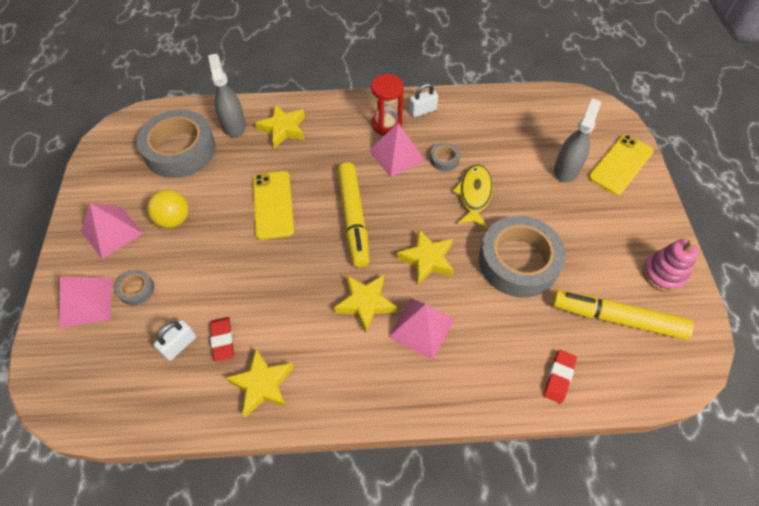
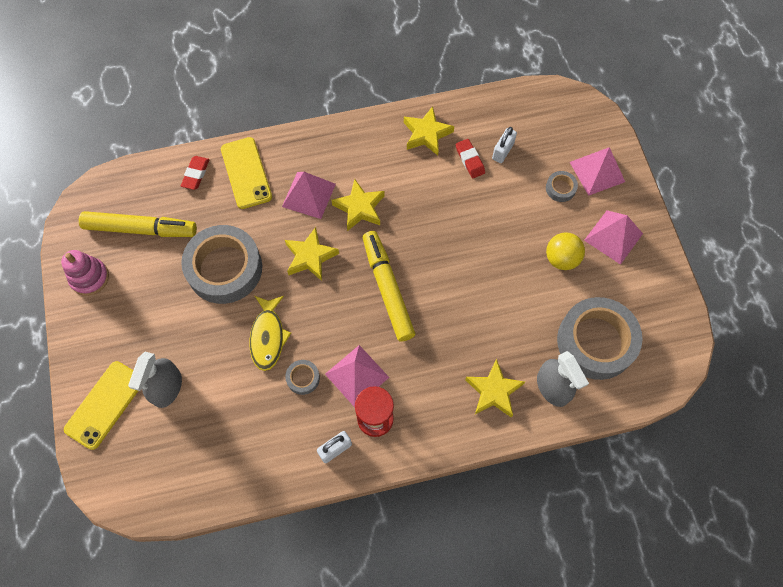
camera: 170 degrees right, 10 degrees up
yellow phone [253,171,294,240] -> yellow phone moved to [221,137,272,209]

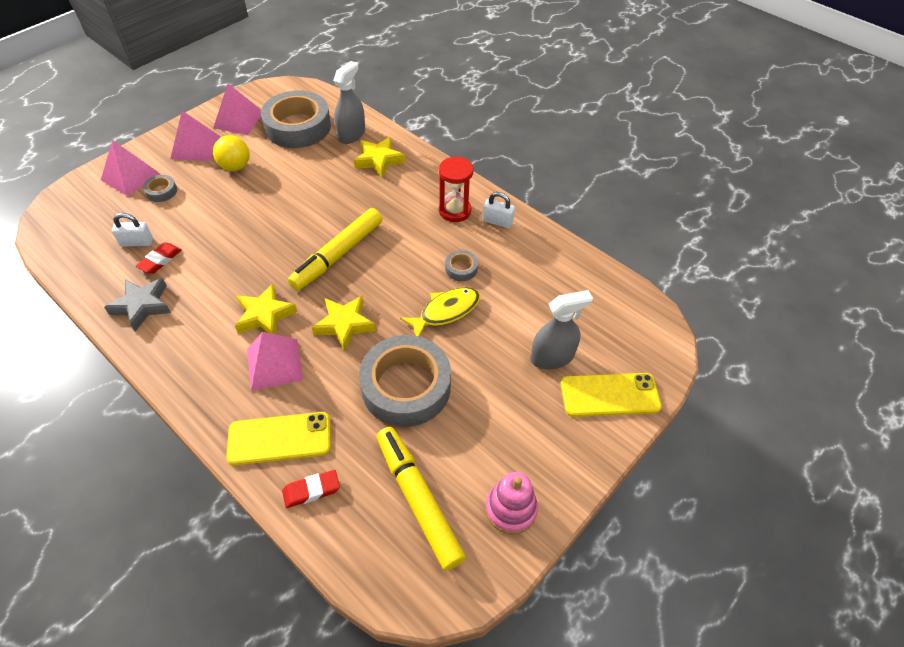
camera: 125 degrees left, 15 degrees down
yellow phone [221,137,272,209] -> yellow phone turned 45 degrees clockwise [226,412,331,465]
pink pyramid [325,345,389,407] -> pink pyramid moved to [213,83,261,135]
yellow star [404,106,454,156] -> grey star [104,278,171,332]

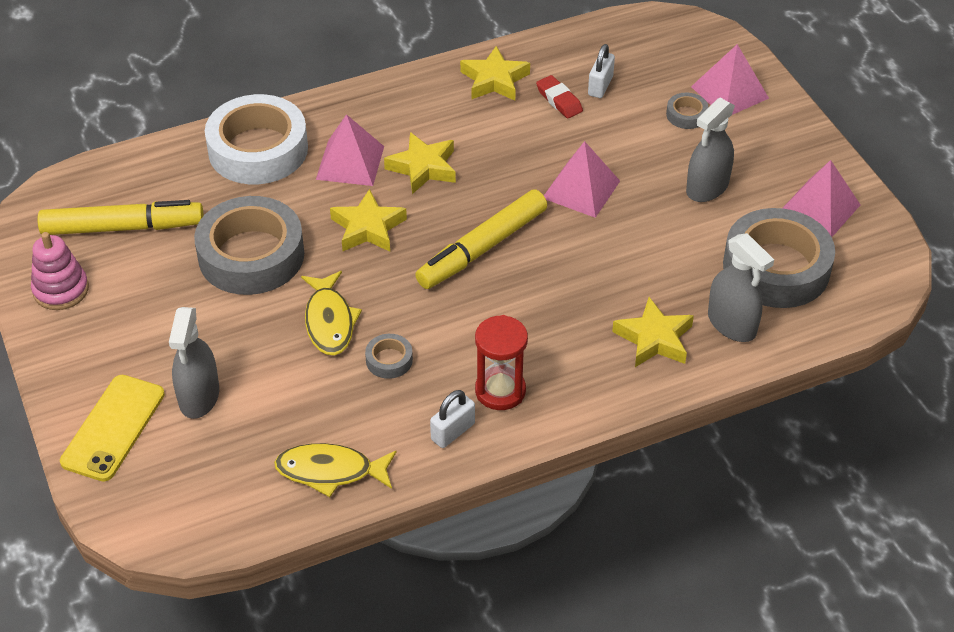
camera: 115 degrees right, 5 degrees down
grey star [104,278,171,332] -> yellow star [460,46,530,101]
pink pyramid [170,111,220,161] -> pink pyramid moved to [544,141,620,218]
yellow ball [213,135,250,171] -> grey spray bottle [686,98,735,202]
yellow phone [226,412,331,465] -> white tape [205,94,308,184]
red eraser [282,470,340,508] -> none
yellow marker [288,208,382,291] -> yellow marker turned 105 degrees counterclockwise [415,189,547,289]
none -> yellow fish [274,443,396,497]

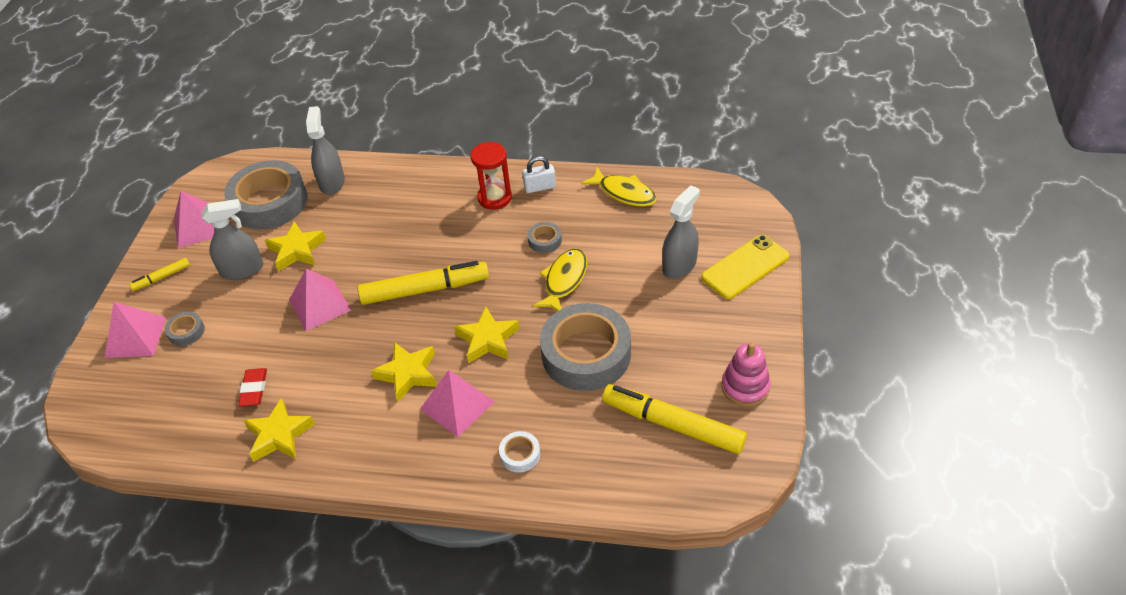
camera: 145 degrees left, 0 degrees up
white tape [205,94,308,184] -> white tape [499,431,540,473], size x0.42
white padlock [588,44,615,98] -> none
yellow star [612,297,694,367] -> yellow star moved to [265,221,326,271]
none -> yellow marker [129,258,190,291]

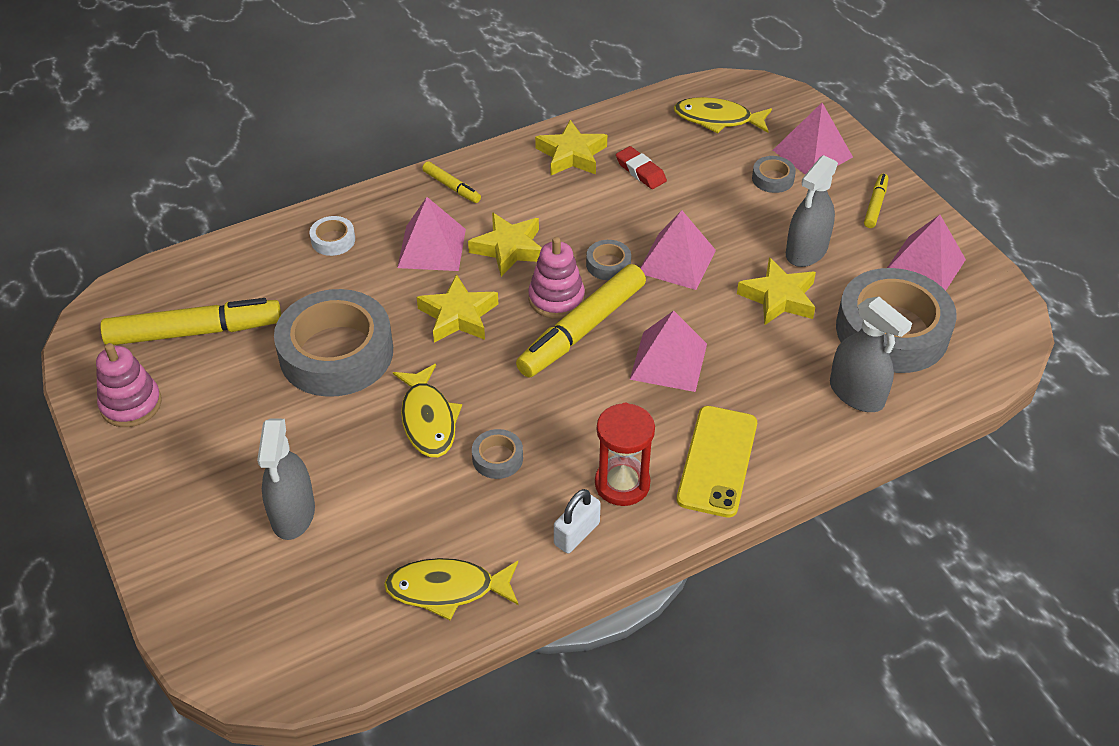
camera: 140 degrees right, 0 degrees up
yellow phone [701,235,789,299] -> yellow phone moved to [677,406,757,518]
none -> yellow marker [422,161,481,203]
none -> pink stacking toy [528,237,585,319]
none -> grey tape [586,240,631,280]
none -> pink pyramid [630,311,707,392]
none -> yellow fish [674,97,772,133]

